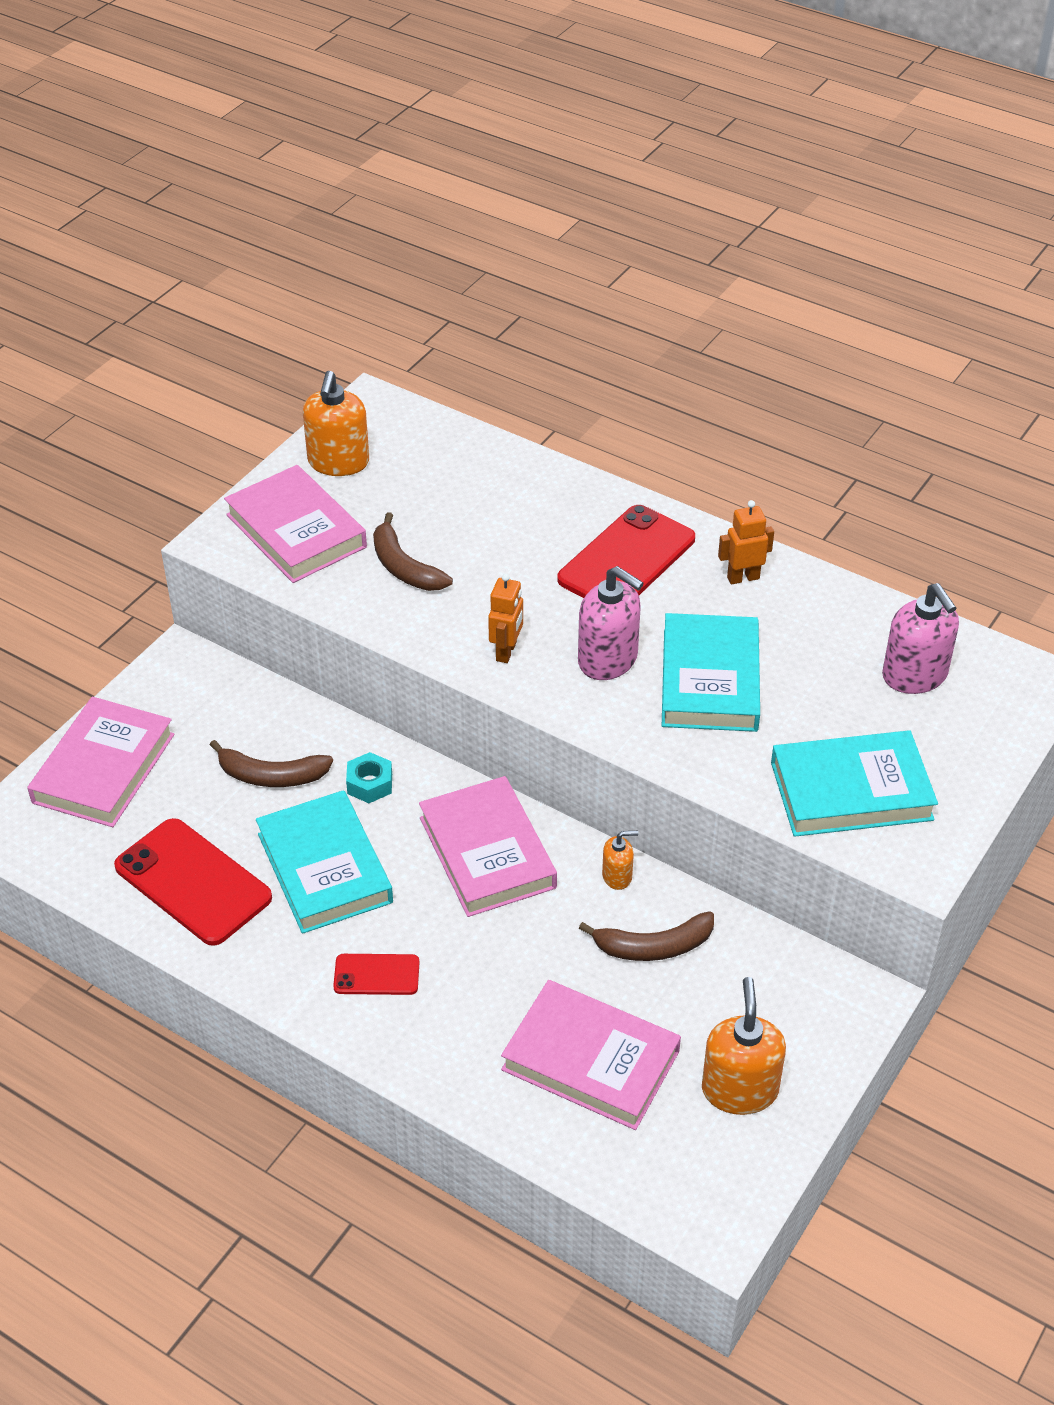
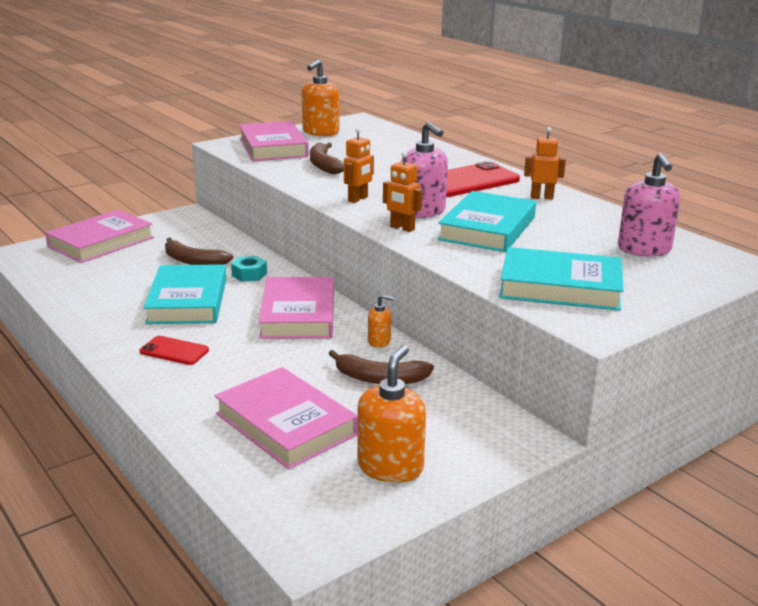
camera: 20 degrees right, 20 degrees down
red phone [114,818,272,946] -> none
none -> orange robot [383,152,422,232]

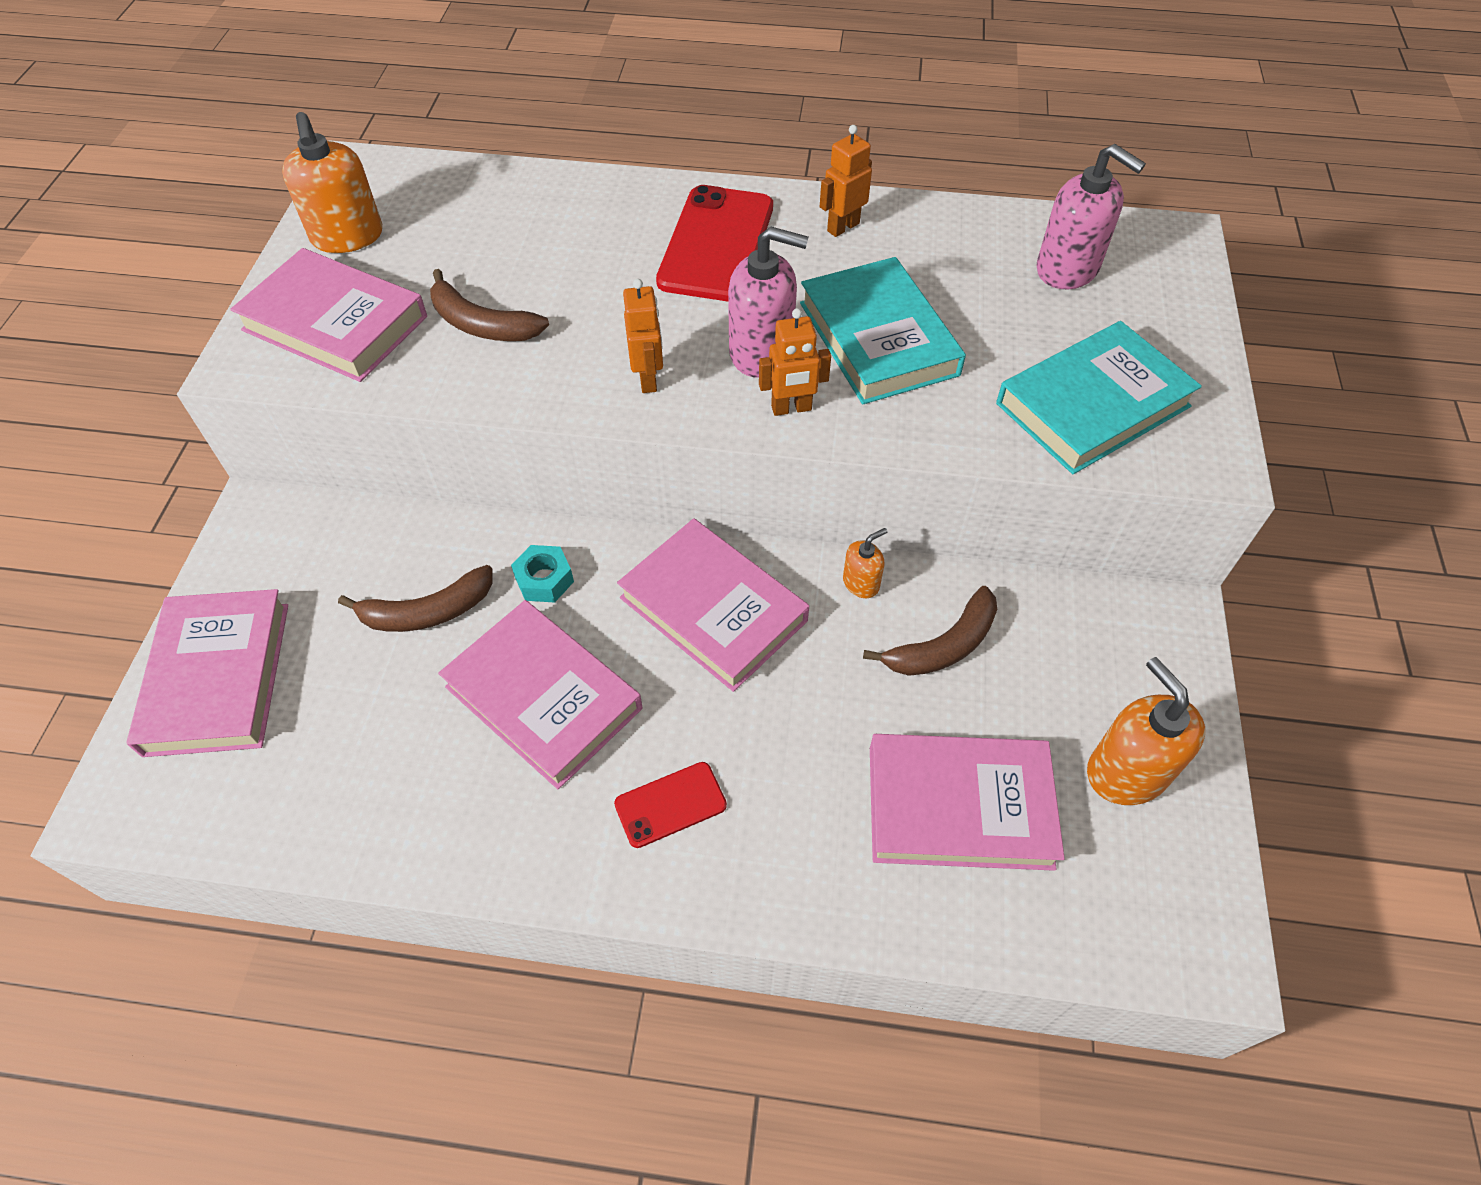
camera: 45 degrees left, 30 degrees up
turquoise book [143,264,226,324] -> pink book [438,600,642,789]

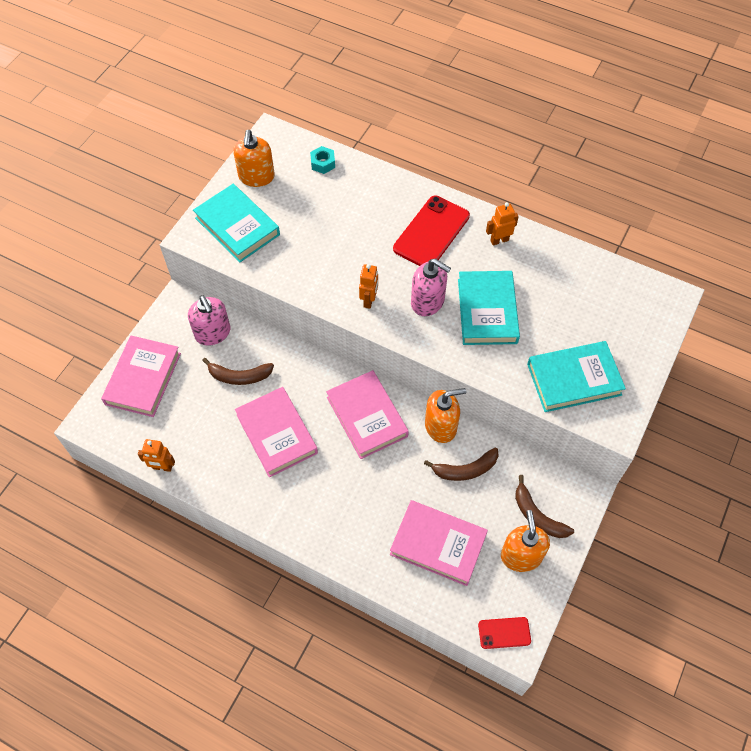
camera: 20 degrees right, 5 degrees up
pink book [230,248,427,382] -> turquoise book [193,184,280,263]
brown banana [430,269,549,341] -> brown banana moved to [515,475,574,538]
turquoise nut [511,545,574,602] -> turquoise nut moved to [310,146,335,174]
red phone [614,762,727,848] -> red phone moved to [478,617,531,649]
orange robot [759,308,831,416] -> orange robot moved to [138,439,175,472]
orange soap dispenser [843,528,887,598] -> orange soap dispenser [425,388,466,443], size x1.90
pink soap dispenser [1037,144,1146,289] -> pink soap dispenser moved to [188,295,230,346]

